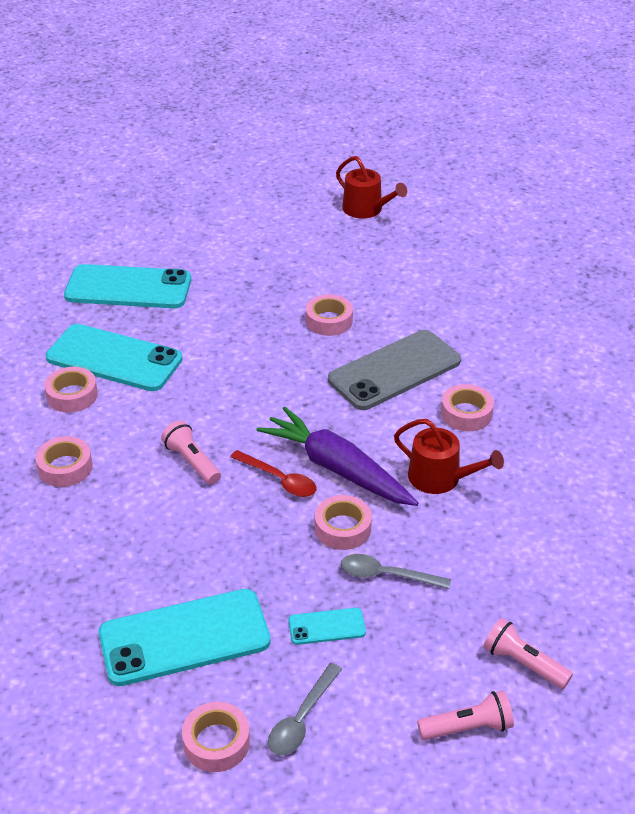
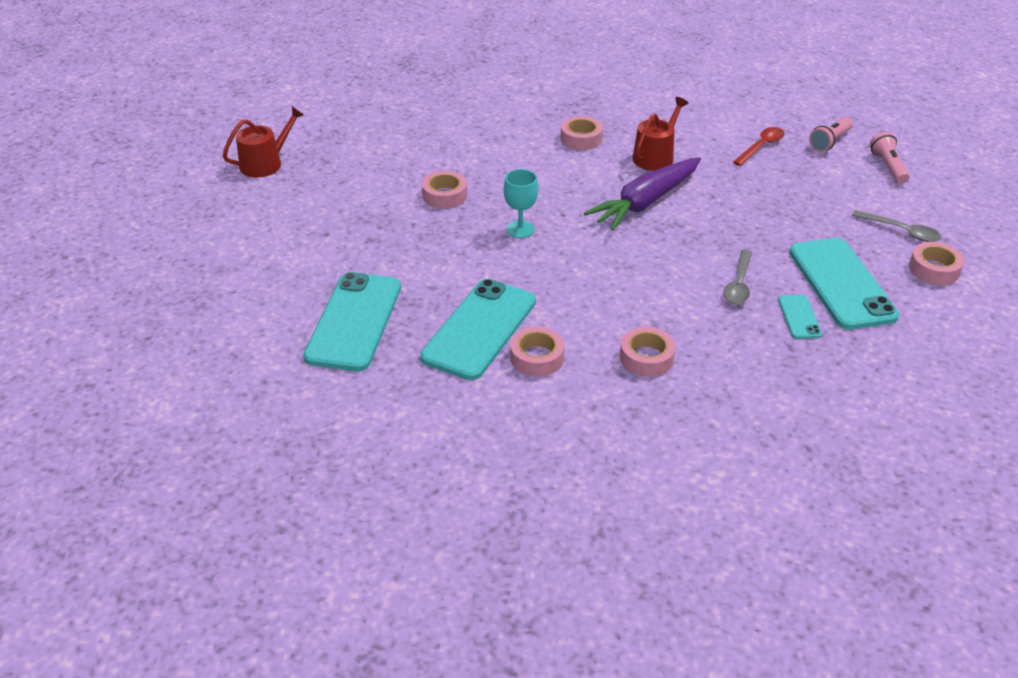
camera: 85 degrees left, 0 degrees up
pink flashlight [161,420,221,485] -> none
red spoon [230,450,317,497] -> red spoon moved to [733,127,785,166]
turquoise phone [288,608,366,645] -> turquoise phone moved to [778,295,822,339]
pink tape [315,495,372,550] -> none
grey phone [328,330,461,410] -> none
grey spoon [341,554,451,589] -> grey spoon moved to [723,249,752,304]
none -> turquoise goblet [504,169,538,238]

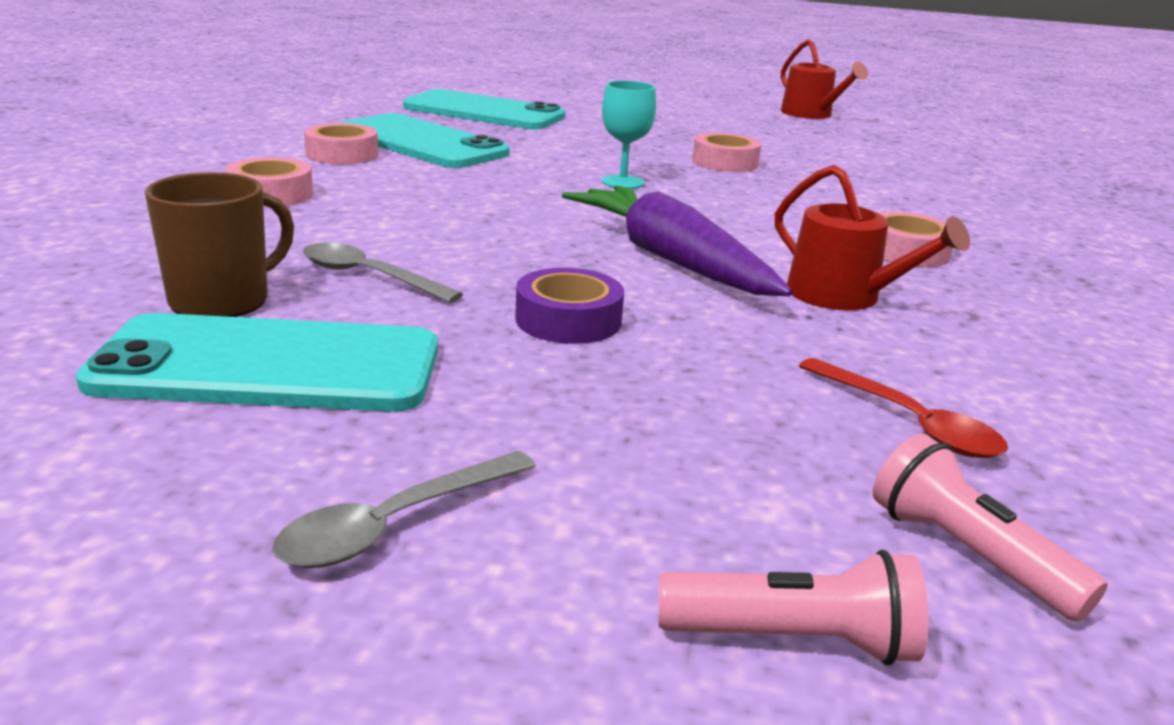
camera: 100 degrees right, 15 degrees down
turquoise phone [778,295,822,339] -> brown mug [145,172,294,317]
pink tape [909,242,965,285] -> none
none -> purple tape [515,268,624,344]

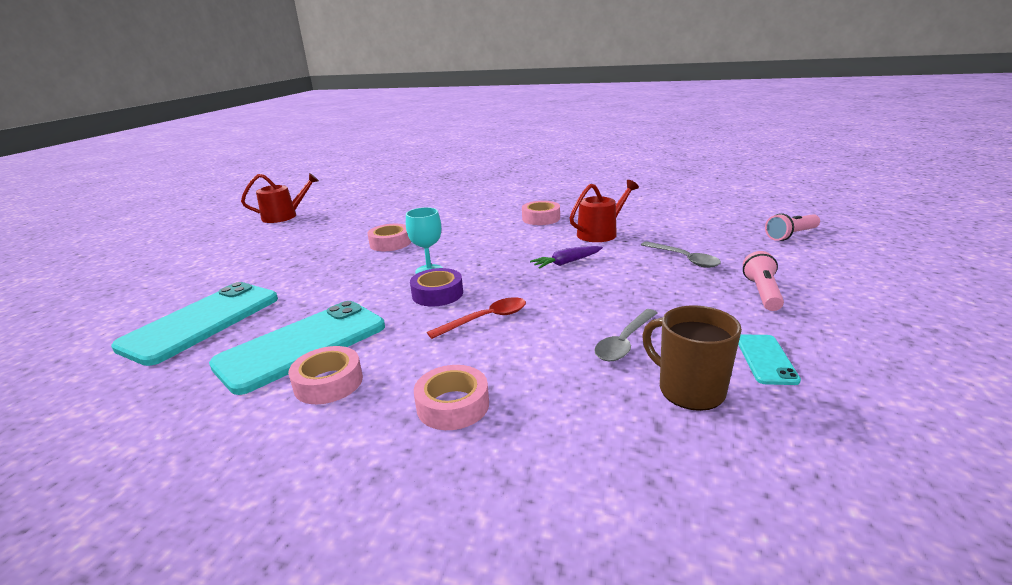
camera: 80 degrees left, 0 degrees up
turquoise phone [76,313,438,412] -> turquoise phone [738,334,801,385], size x0.46
grey spoon [272,451,536,568] -> grey spoon moved to [641,241,721,268]
purple tape [515,268,624,344] -> purple tape moved to [410,268,463,306]
purple carrot [562,185,793,296] -> purple carrot [530,246,603,269], size x0.49
pink flashlight [659,550,928,665] -> pink flashlight moved to [743,251,784,311]
red spoon [799,358,1008,458] -> red spoon moved to [427,297,526,339]

